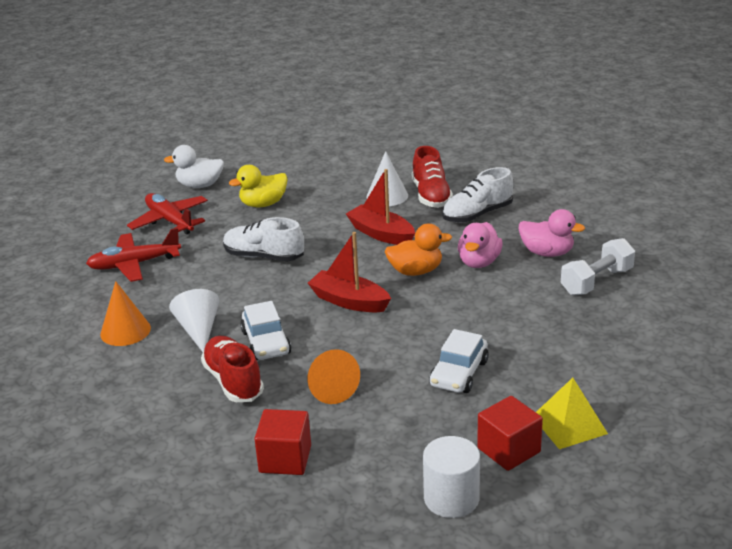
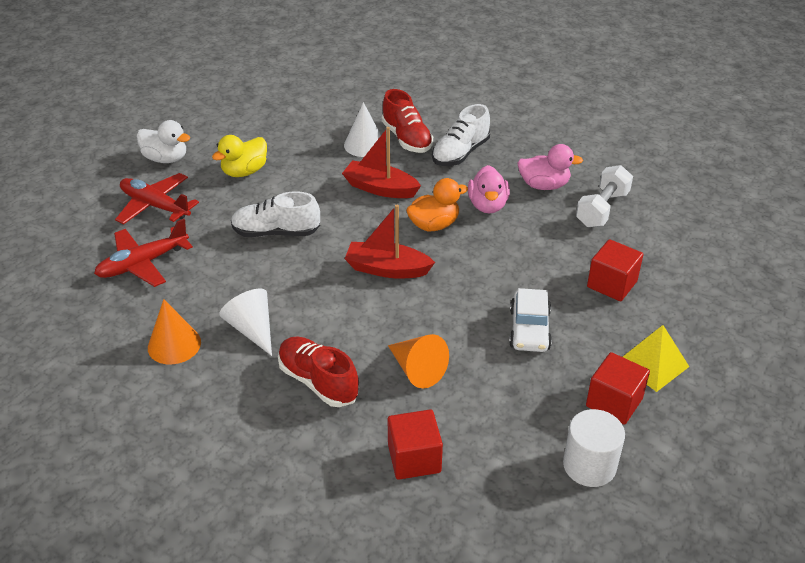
camera: 20 degrees left, 10 degrees up
white duck [164,145,224,188] -> white duck turned 135 degrees counterclockwise [136,120,191,163]
white car [240,301,291,360] -> none
none -> red cube [587,239,643,301]

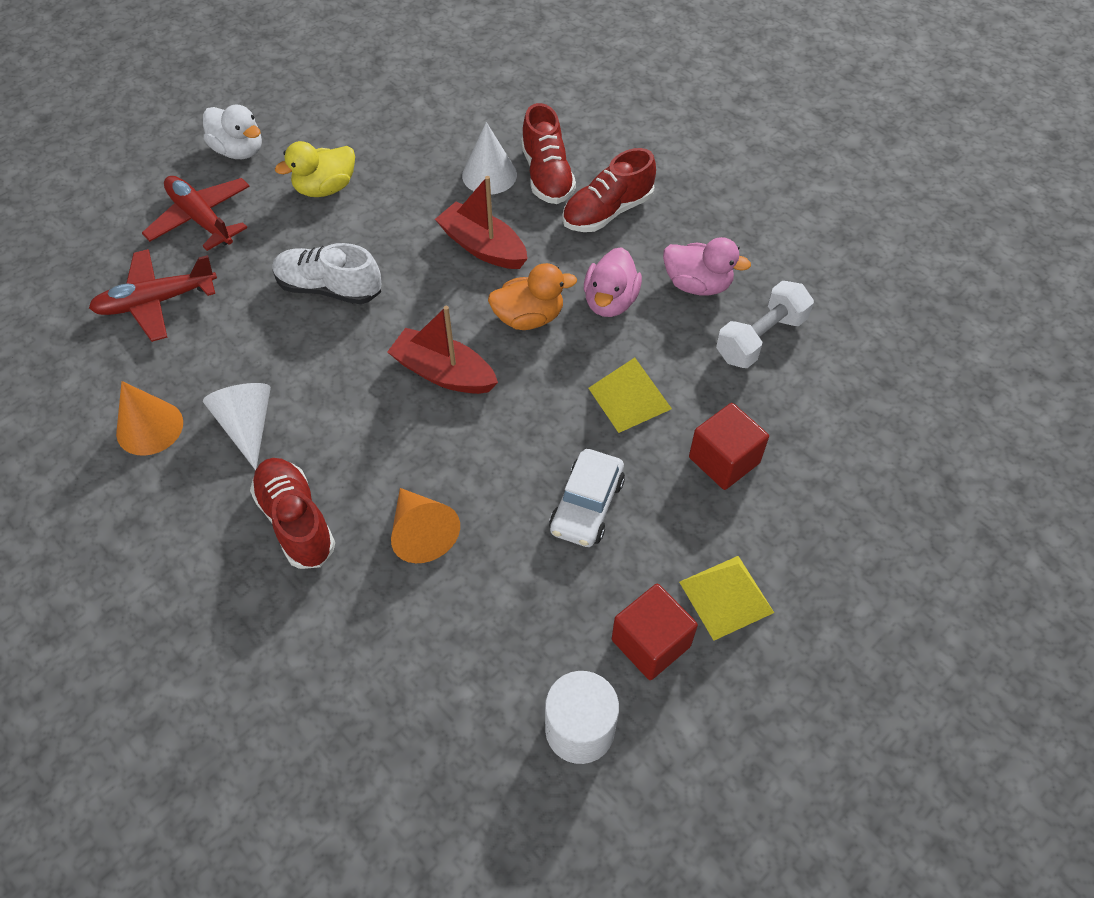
camera: 15 degrees right, 15 degrees up
red cube [388,409,443,480] -> none
white shoe [432,104,490,166] -> red shoe [562,148,656,232]
none -> yellow pyramid [588,357,672,433]

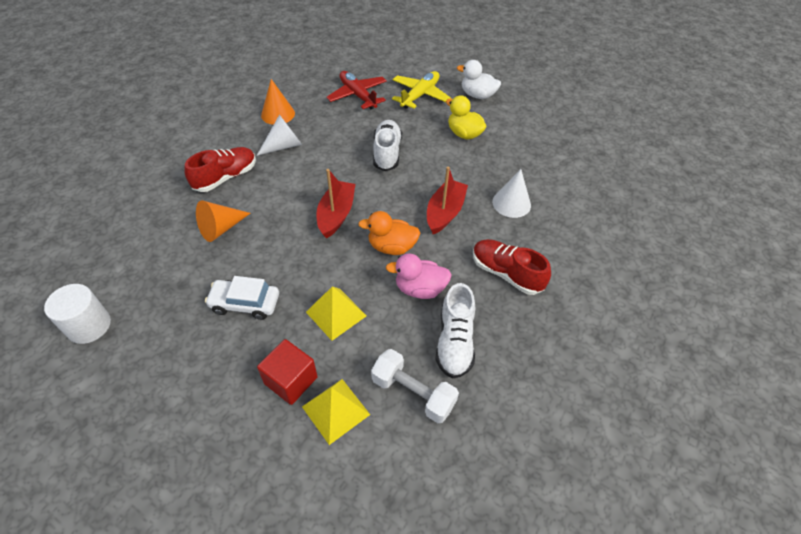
camera: 75 degrees right, 5 degrees down
red plane [142,176,250,251] -> yellow plane [392,71,451,109]
white duck [203,104,262,159] -> white duck turned 90 degrees clockwise [457,60,501,99]
orange duck [488,263,577,330] -> orange duck turned 120 degrees clockwise [358,211,420,255]
red shoe [521,103,576,204] -> none
red cube [612,584,698,680] -> none
pink duck [663,237,751,296] -> white shoe [435,283,475,379]
yellow pyramid [679,556,774,641] -> yellow pyramid moved to [302,379,370,445]

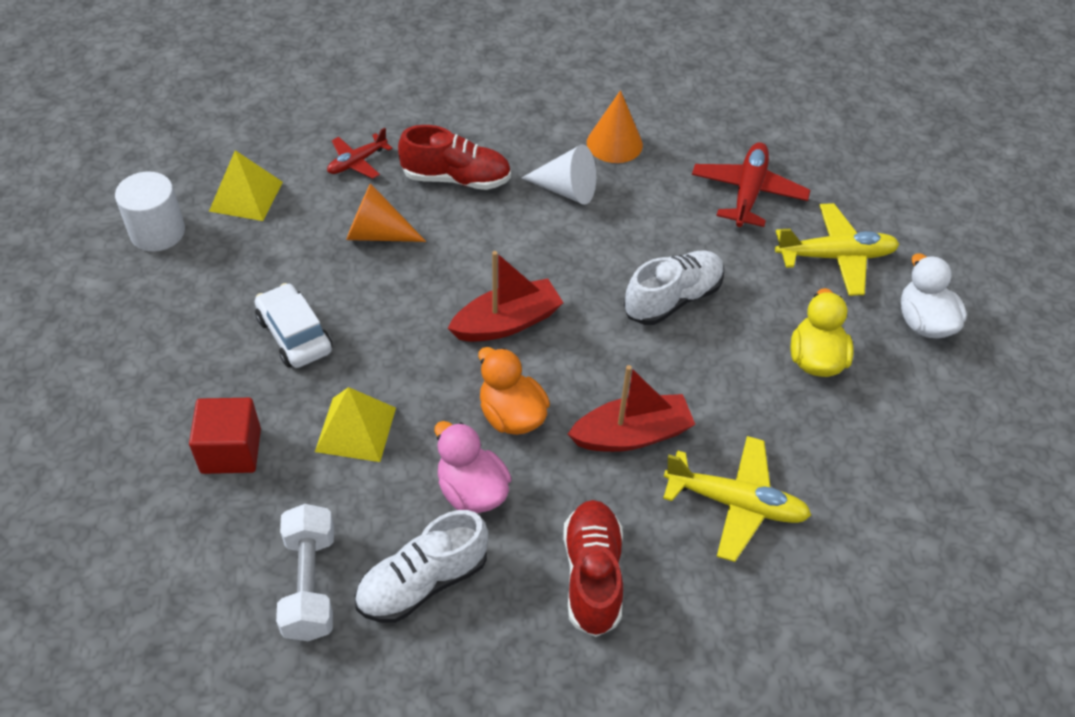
camera: 50 degrees right, 0 degrees up
yellow pyramid [302,379,370,445] -> yellow pyramid moved to [209,150,283,221]
white cone [492,169,531,218] -> yellow plane [663,436,811,562]
none -> red plane [327,128,393,179]

